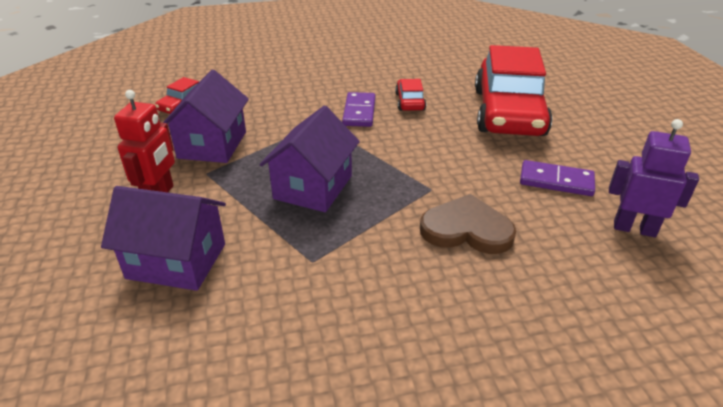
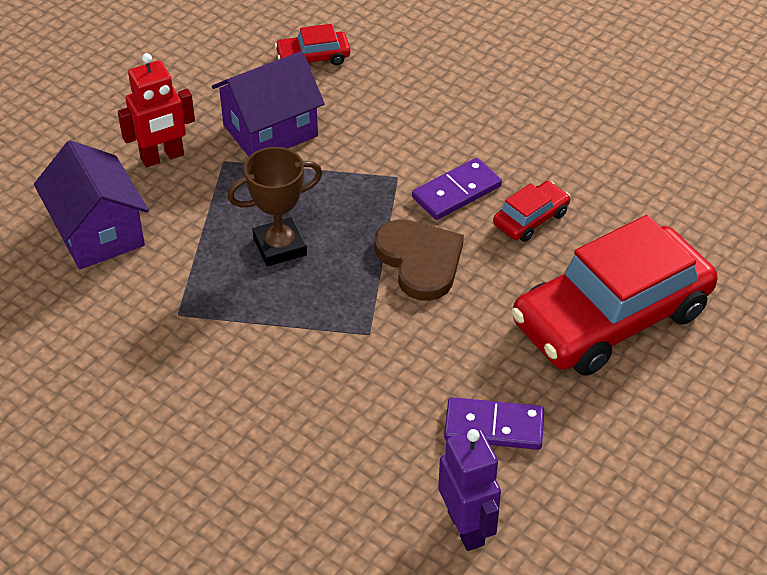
camera: 50 degrees right, 10 degrees up
purple house [260,106,360,212] -> brown trophy [227,147,322,267]
brown heart [420,194,516,254] -> brown heart moved to [374,219,464,301]
purple domino [520,160,595,196] -> purple domino turned 60 degrees counterclockwise [444,397,544,450]

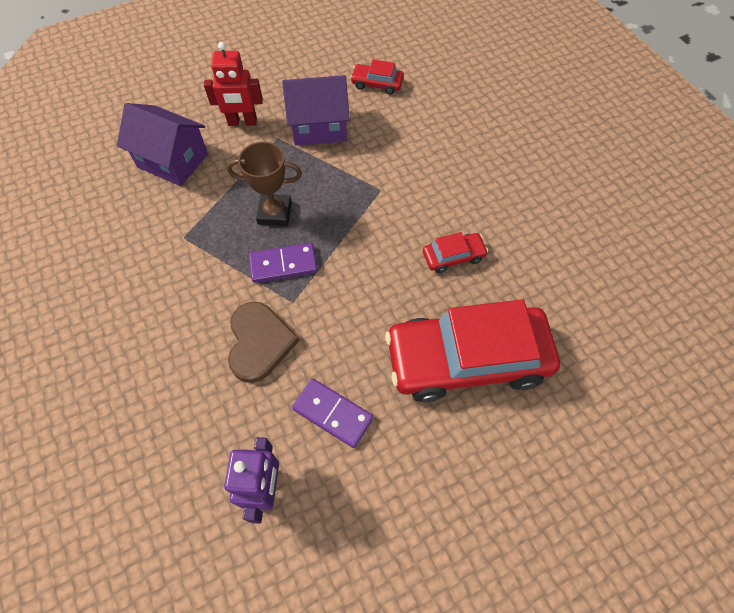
camera: 25 degrees right, 15 degrees up
purple house [34,140,149,269] -> purple house turned 60 degrees counterclockwise [117,103,208,186]
brown heart [374,219,464,301] -> brown heart moved to [228,301,299,383]
purple domino [412,158,502,220] -> purple domino moved to [249,243,318,283]

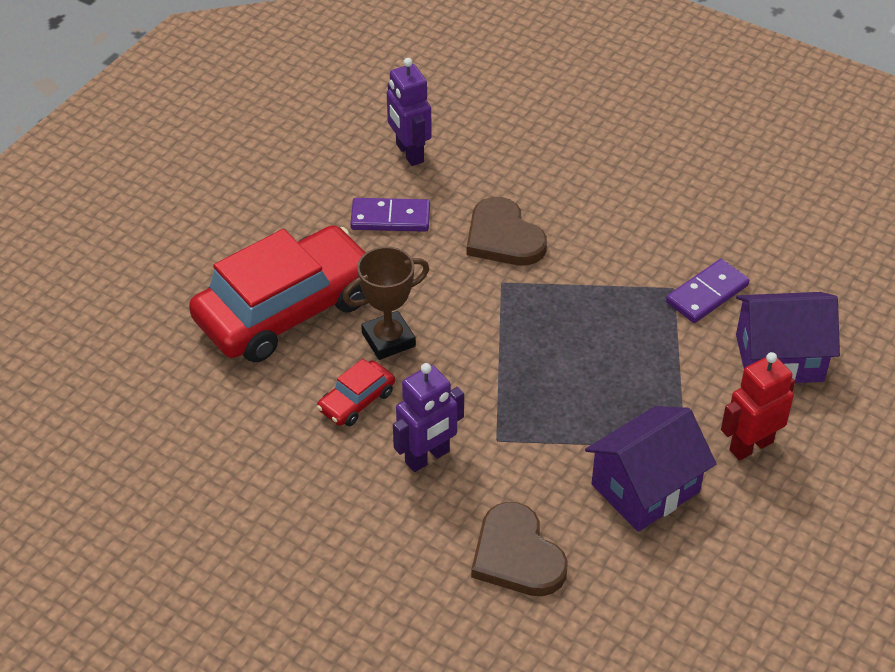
camera: 150 degrees right, 15 degrees down
brown trophy [227,142,302,226] -> brown trophy moved to [343,246,429,360]
purple domino [249,243,318,283] -> purple domino moved to [666,259,750,323]
red car [350,60,404,95] -> none
none -> purple robot [393,363,464,472]
none -> brown heart [471,502,568,596]

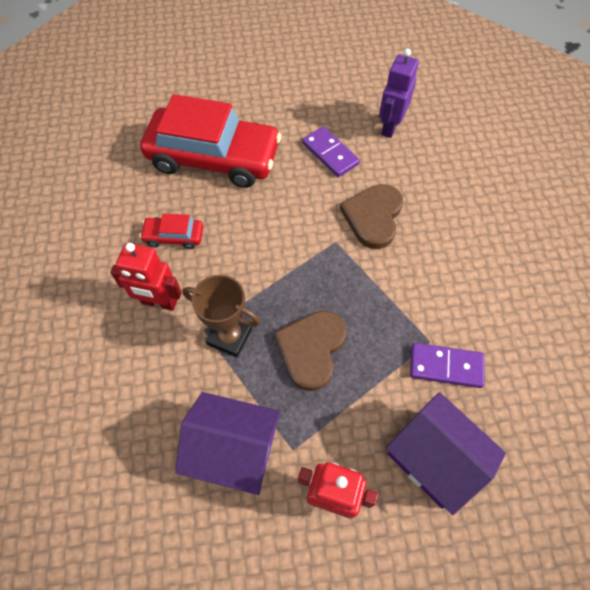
camera: 50 degrees right, 15 degrees up
brown trophy [343,246,429,360] -> brown trophy moved to [182,275,261,357]
purple robot [393,363,464,472] -> red robot [110,243,182,311]
brown heart [471,502,568,596] -> brown heart moved to [274,310,346,391]

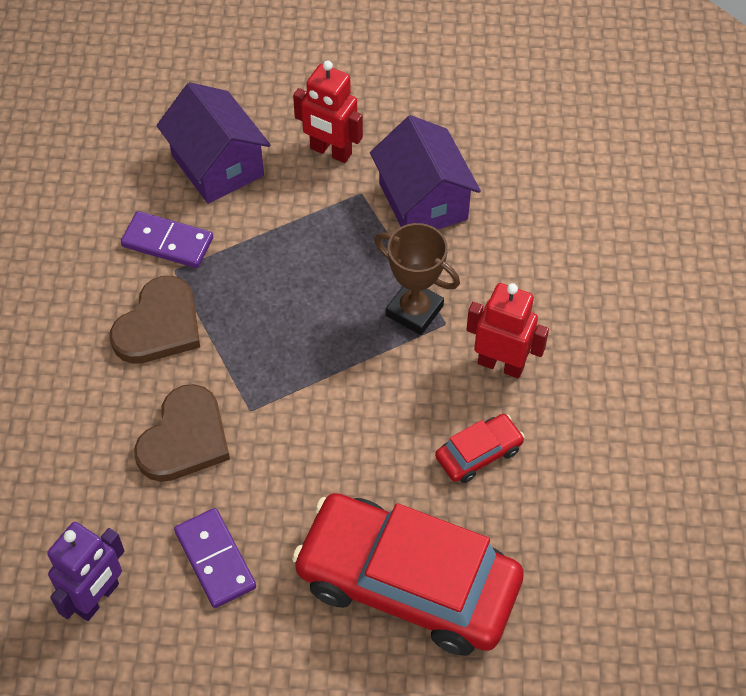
camera: 170 degrees left, 5 degrees down
red car [140,213,203,249] -> red car turned 45 degrees counterclockwise [435,414,525,483]
purple house [175,392,281,495] -> purple house turned 45 degrees clockwise [370,115,481,229]
brown heart [274,310,346,391] -> brown heart moved to [110,276,200,364]

